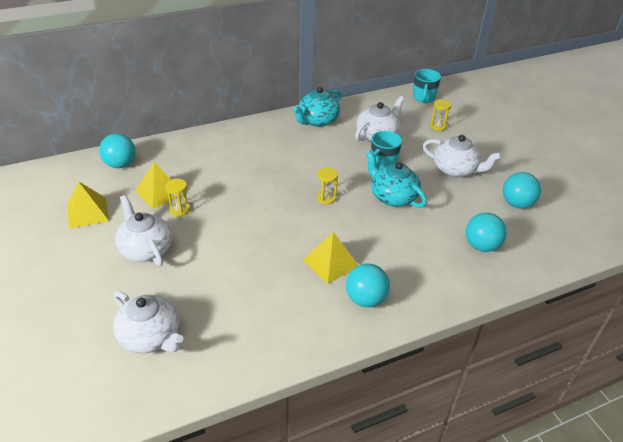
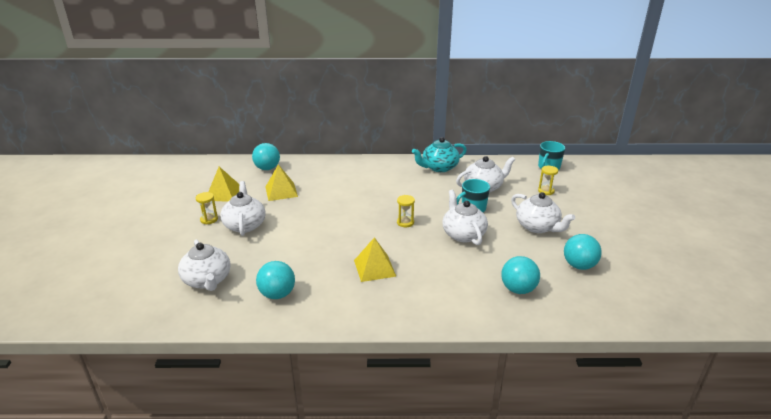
camera: 25 degrees right, 10 degrees down
yellow hourglass [165,179,190,217] -> yellow hourglass moved to [196,192,218,224]
turquoise ball [346,264,390,307] -> turquoise ball moved to [256,261,295,299]
turquoise teapot [366,150,427,208] -> white teapot [442,190,488,245]

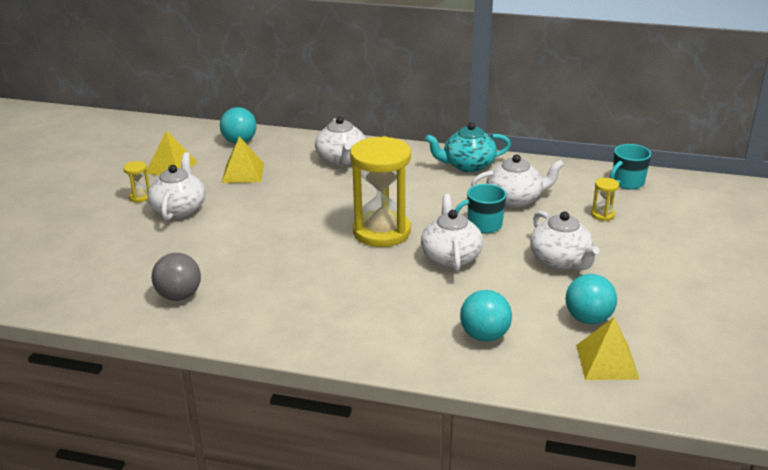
camera: 15 degrees right, 0 degrees up
white teapot [178,239,231,291] -> white teapot moved to [315,116,366,166]
turquoise ball [256,261,295,299] -> grey ball [152,253,201,301]
yellow pyramid [354,237,396,282] -> yellow pyramid moved to [576,317,640,380]
yellow hourglass [397,195,415,227] -> yellow hourglass [350,136,411,247], size x2.45

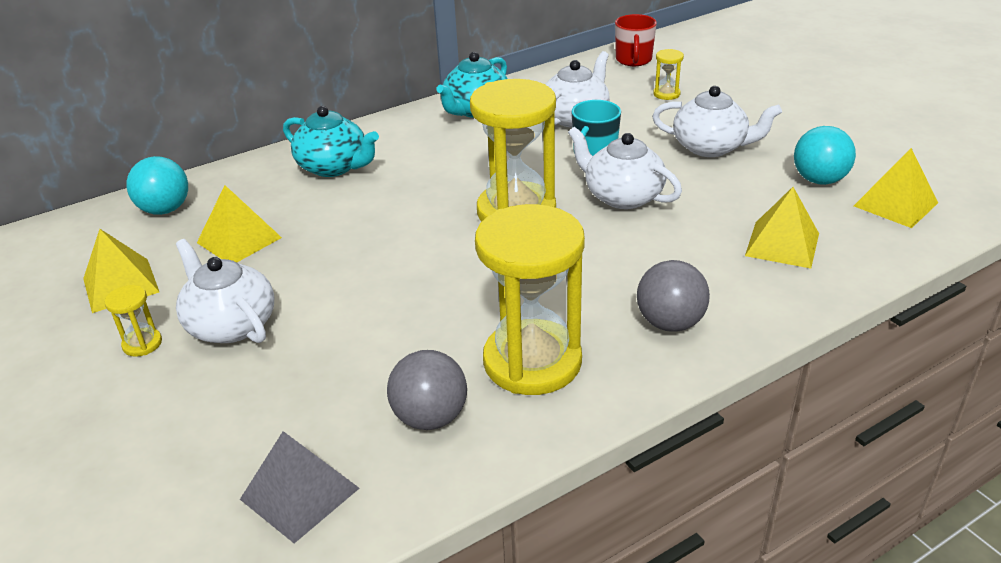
camera: 45 degrees left, 5 degrees up
white teapot [315,116,366,166] -> turquoise teapot [283,106,379,177]
turquoise ball [460,290,512,342] -> yellow pyramid [745,187,819,269]
turquoise mug [610,144,651,190] -> red mug [615,14,657,66]
none -> grey pyramid [240,431,360,543]
none -> yellow hourglass [475,204,585,395]
none -> grey ball [637,260,710,332]

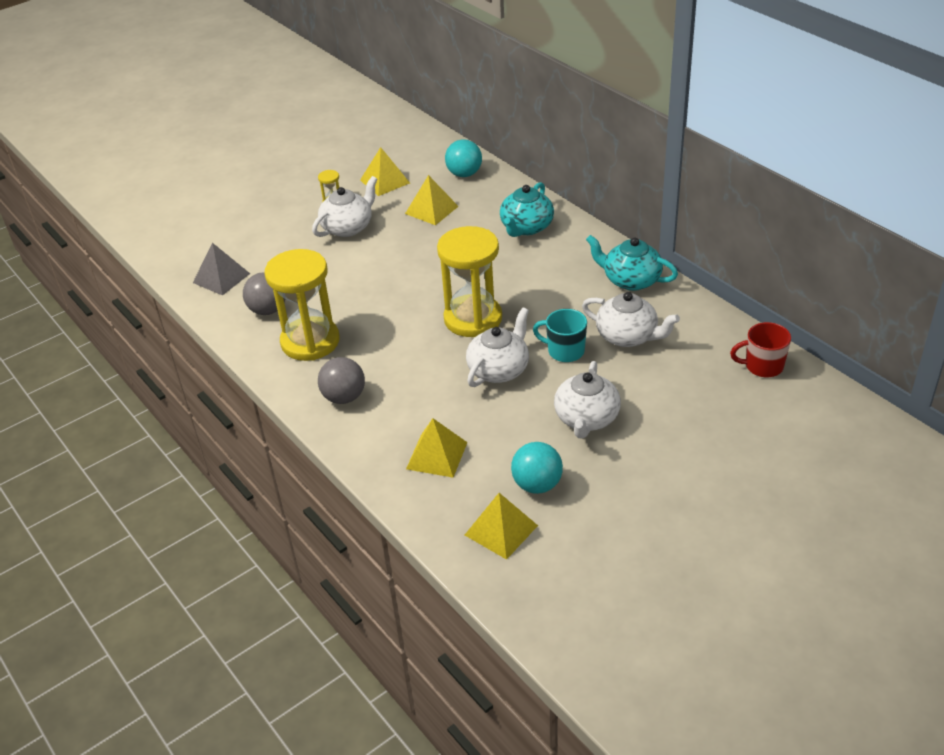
camera: 85 degrees right, 5 degrees up
yellow hourglass [653,49,684,100] -> none

